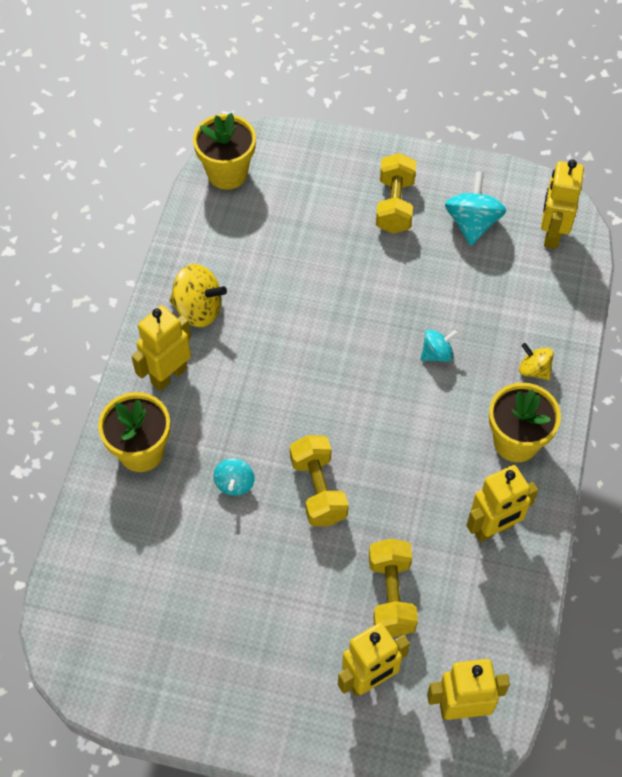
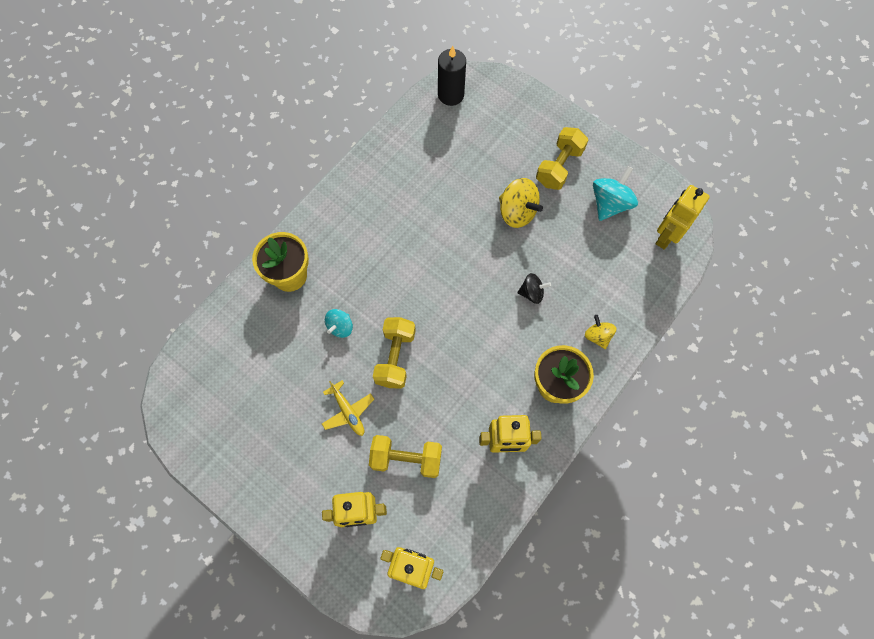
camera: 25 degrees right, 10 degrees up
yellow robot [131,306,191,391] -> none
yellow spinning top [169,264,227,327] -> yellow spinning top moved to [499,178,543,228]
yellow flower pot [193,113,256,190] -> black candle [438,45,466,106]
yellow dumbbell [369,539,418,637] -> yellow dumbbell turned 75 degrees clockwise [369,435,442,478]
turquoise spinning top [421,329,458,362] -> black spinning top [517,273,551,304]
none -> yellow plane [322,380,374,436]

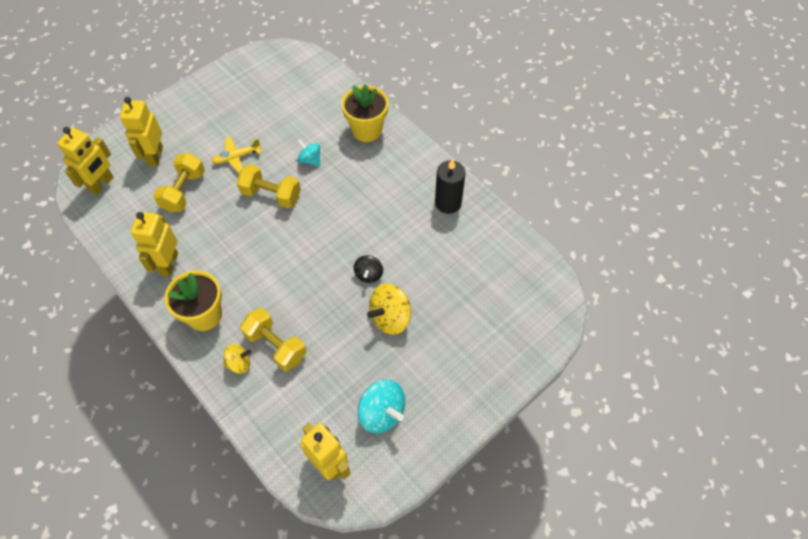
camera: 100 degrees right, 10 degrees down
black candle [438,45,466,106] -> black candle moved to [435,158,466,214]
black spinning top [517,273,551,304] -> black spinning top moved to [354,255,383,283]
yellow dumbbell [536,127,588,190] -> yellow dumbbell moved to [240,308,306,371]

